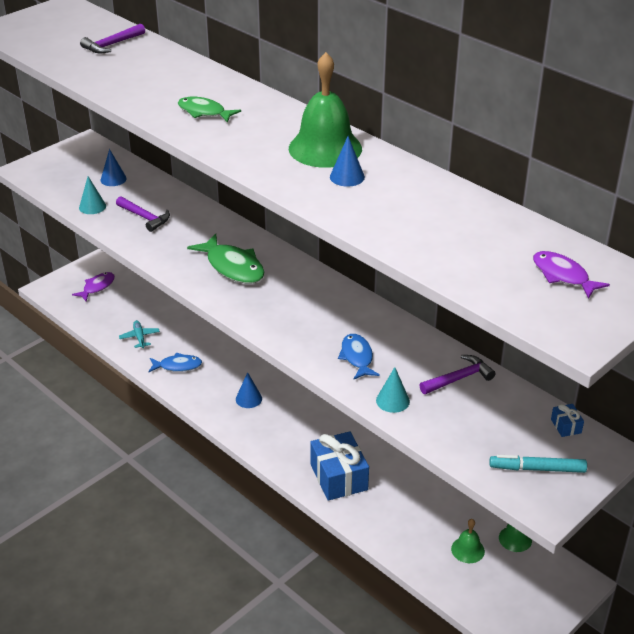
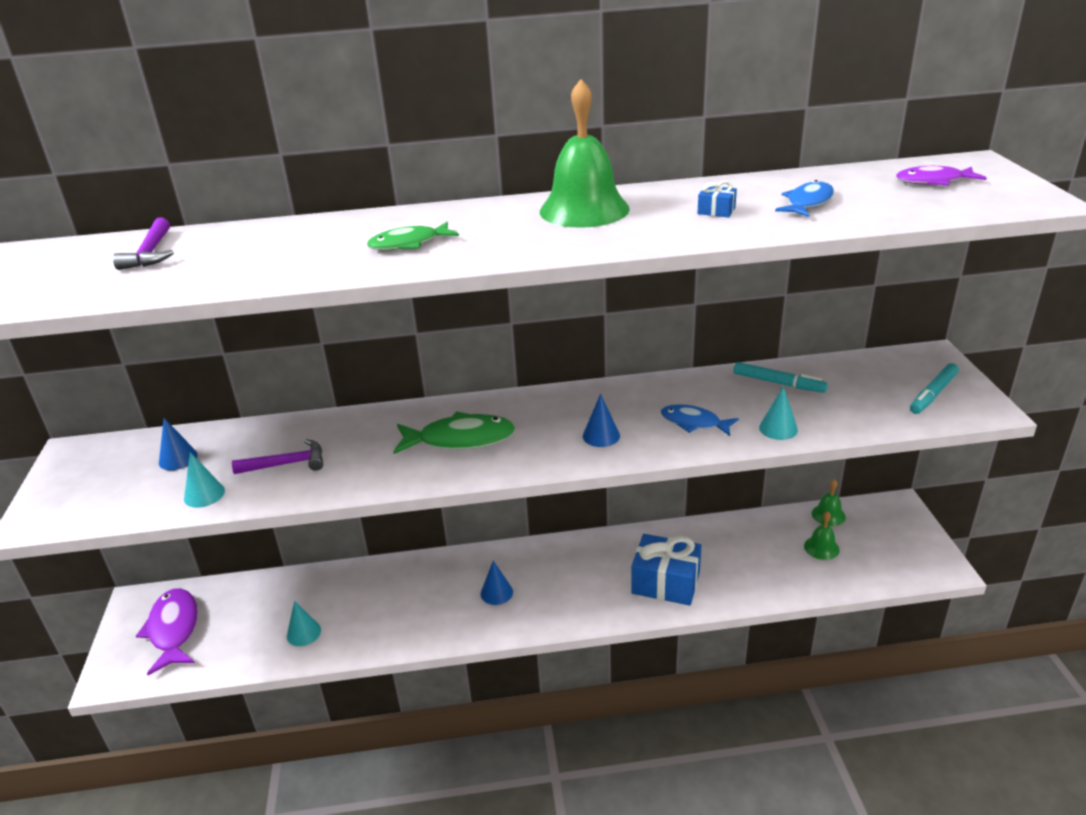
camera: 50 degrees left, 5 degrees down
purple fish [72,272,115,301] -> purple fish [136,588,198,675], size x1.57
turquoise plane [119,320,160,348] -> turquoise cone [287,601,321,646]
blue fish [149,353,202,372] -> blue fish moved to [775,180,834,217]
blue cone [330,136,365,187] -> blue cone moved to [583,394,620,447]
purple hammer [420,355,496,394] -> turquoise marker [734,362,828,393]
blue gift [551,404,584,437] -> blue gift moved to [697,181,737,217]

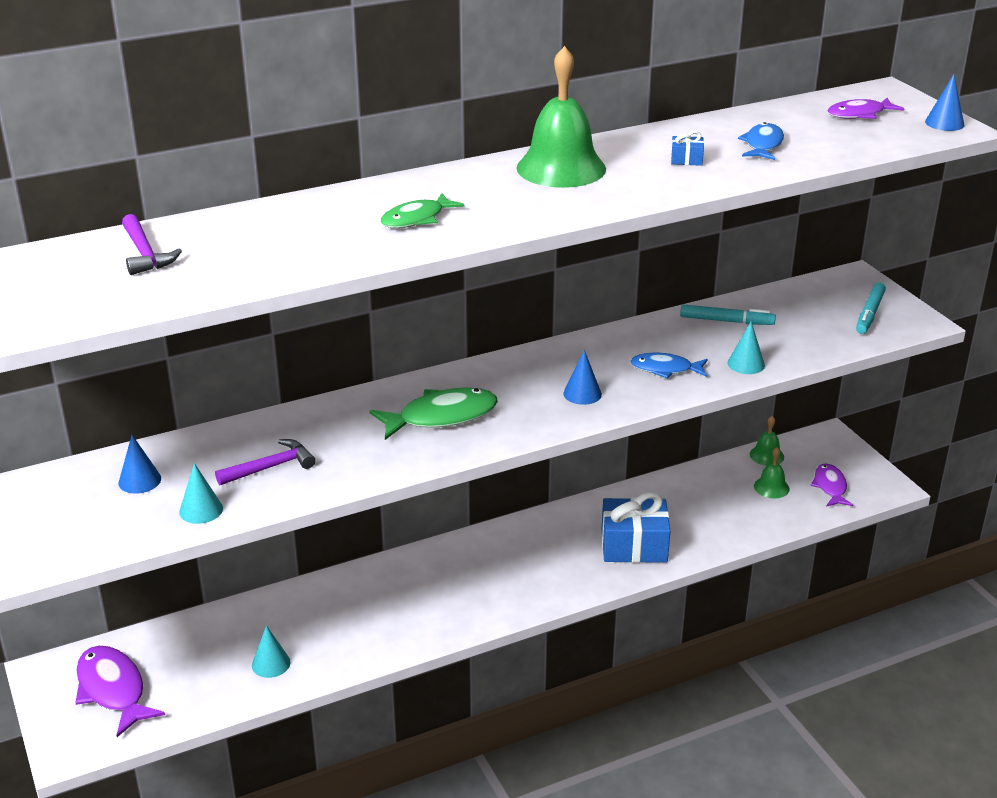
camera: 20 degrees left, 0 degrees up
blue cone [481,561,513,605] -> blue cone moved to [925,74,965,131]
none -> purple fish [810,463,853,507]

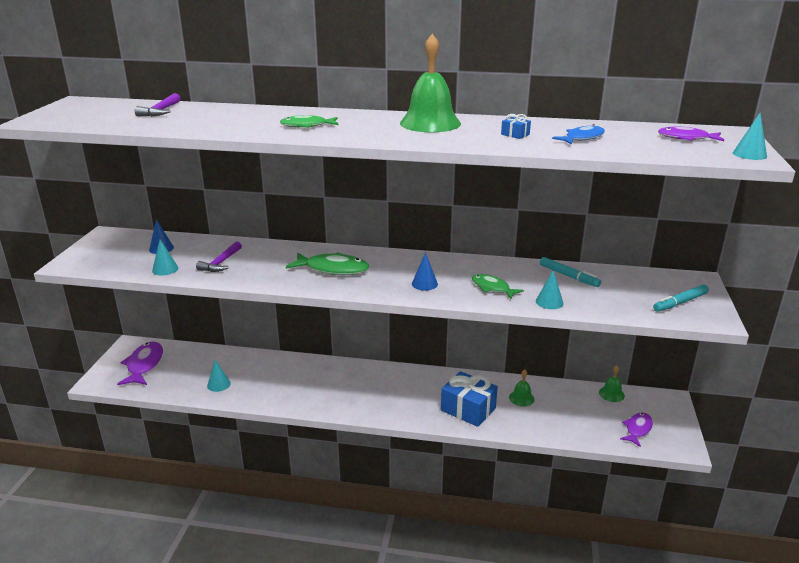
camera: 35 degrees right, 5 degrees down
purple hammer [215,439,315,485] -> purple hammer turned 105 degrees clockwise [196,241,242,272]
blue fish [630,352,708,379] -> green fish [472,274,524,299]
green bell [754,447,790,498] -> green bell moved to [509,369,535,406]
blue cone [925,74,965,131] -> turquoise cone [733,113,767,160]

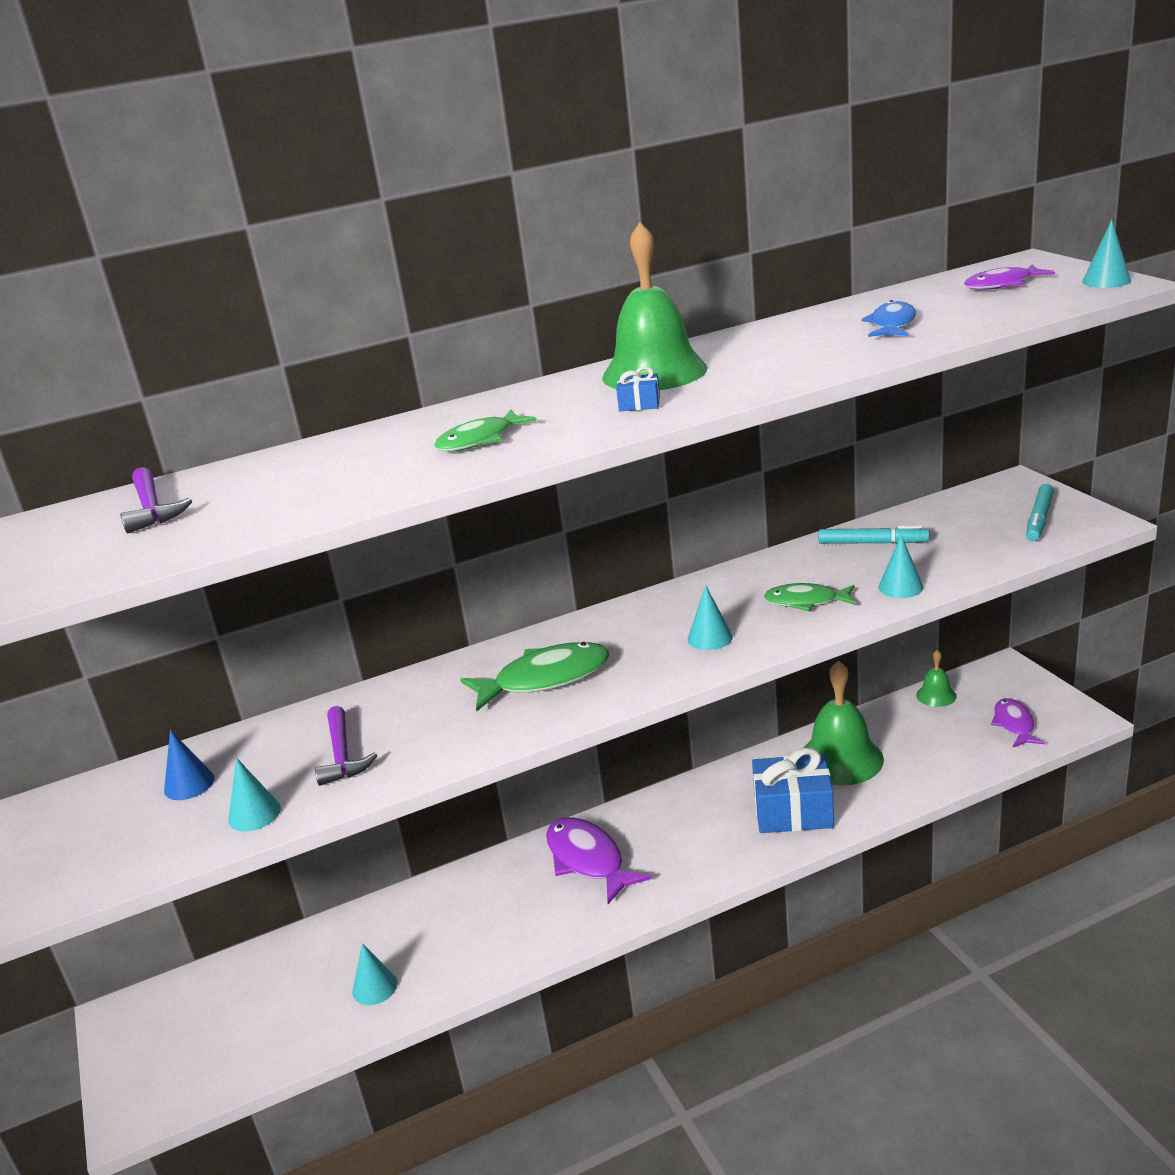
camera: 30 degrees left, 0 degrees up
purple fish [117,342,163,385] -> purple fish moved to [546,818,652,904]
blue cone [412,252,438,291] -> turquoise cone [688,585,733,650]
blue gift [501,114,531,139] -> blue gift moved to [616,367,660,411]
green bell [509,369,535,406] -> green bell [804,660,884,786], size x2.03

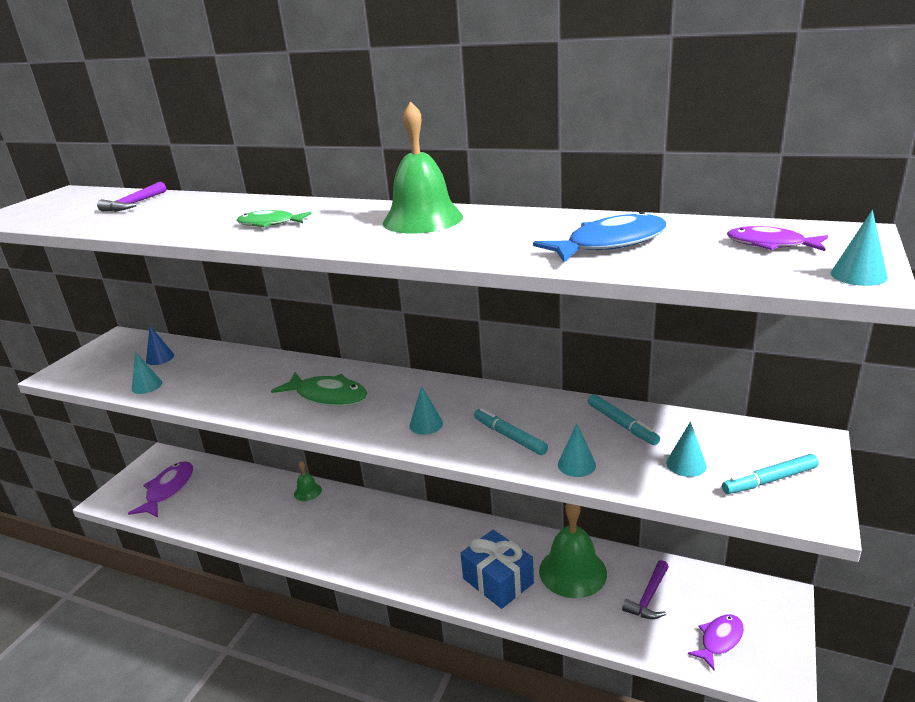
camera: 45 degrees right, 0 degrees up
purple hammer [315,706,377,786] -> purple hammer moved to [622,560,669,619]
turquoise cone [353,943,397,1005] -> turquoise cone moved to [666,422,707,477]
purple fish [546,818,652,904] -> purple fish moved to [128,461,193,517]
blue gift [616,367,660,411] -> none
green fish [764,583,856,611] -> turquoise marker [474,408,548,455]
blue fish [861,300,916,337] -> blue fish [533,211,666,262], size x1.57
green bell [916,650,956,707] -> green bell moved to [294,461,322,501]

